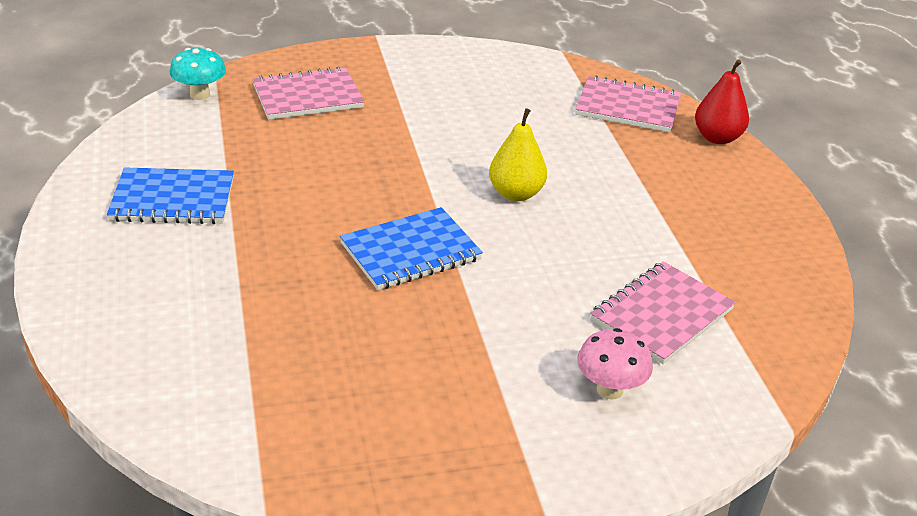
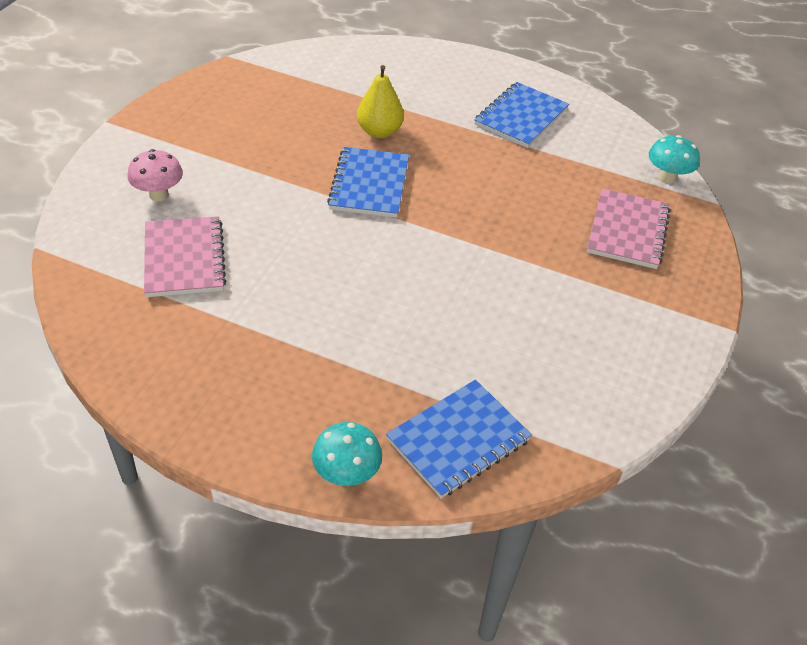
camera: 125 degrees right, 10 degrees up
yellow pear [489,108,547,201] -> yellow pear moved to [357,65,404,138]
pink notebook [575,75,681,132] -> blue notebook [386,380,532,499]
red pear [695,59,749,144] -> turquoise mushroom [312,422,382,486]

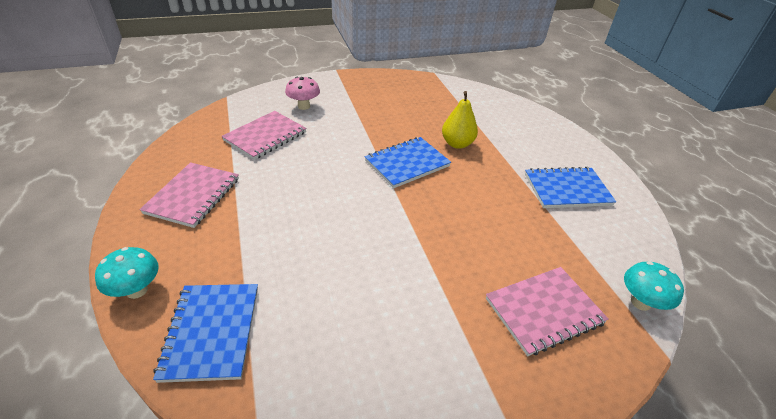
camera: 50 degrees right, 5 degrees down
blue notebook [386,380,532,499] -> blue notebook turned 75 degrees clockwise [153,284,258,383]
none -> pink notebook [139,162,239,228]

